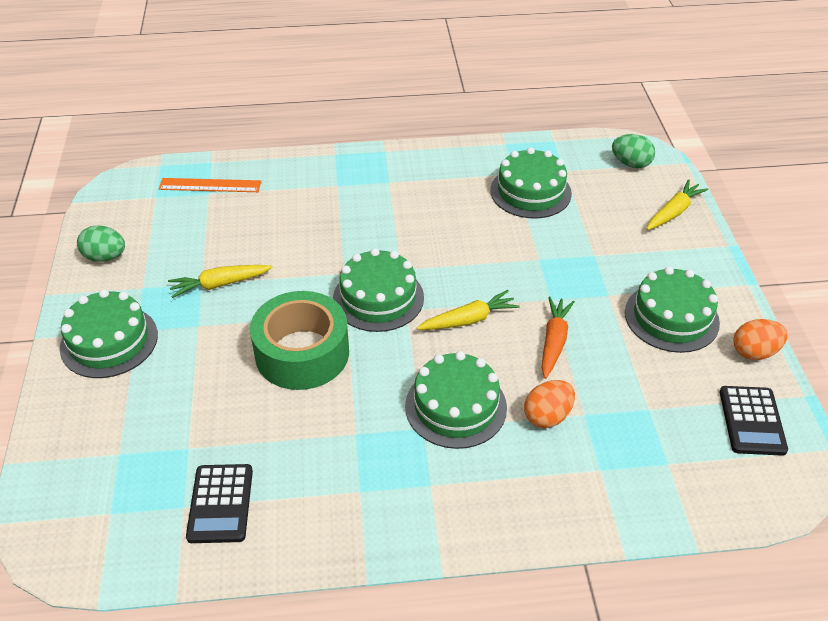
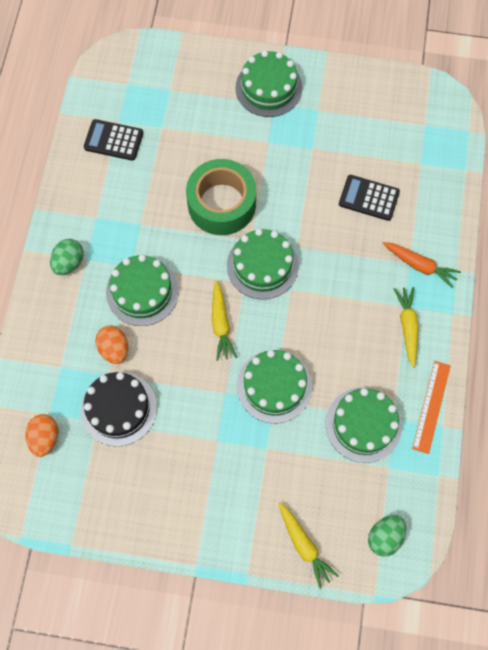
camera: 105 degrees right, 25 degrees up
green egg [77,225,125,262] -> green egg moved to [50,239,84,275]
orange ruler [159,178,261,192] -> orange ruler moved to [412,361,451,454]
yellow carrot [168,265,273,298] -> yellow carrot moved to [394,287,419,368]
orange carrot [542,297,575,379] -> orange carrot moved to [382,242,461,288]
green cake [625,267,720,353] -> green cake moved to [237,350,312,423]
black calculator [720,386,788,456] -> black calculator moved to [339,175,400,221]
orange egg [733,319,788,360] -> orange egg moved to [25,414,58,457]
none -> black cake [81,372,157,446]

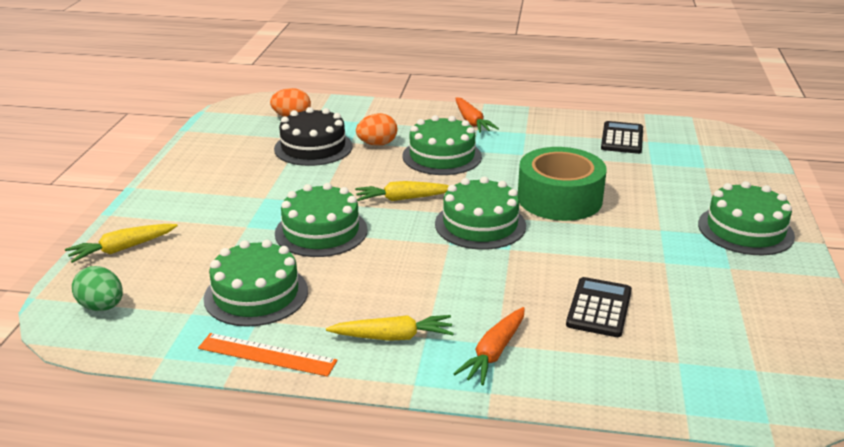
camera: 90 degrees right, 40 degrees down
green egg [50,239,84,275] -> orange carrot [455,97,499,133]

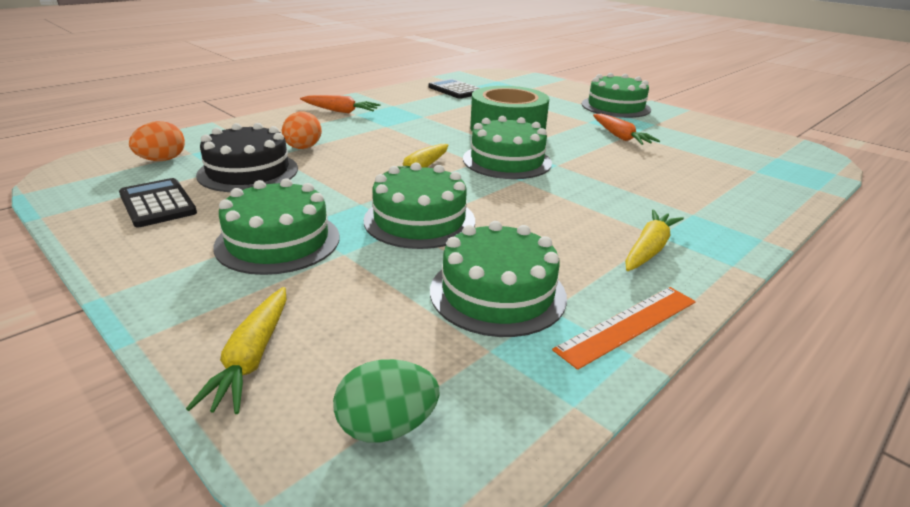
camera: 55 degrees left, 0 degrees up
green cake [403,115,482,175] -> green cake moved to [213,178,340,275]
orange carrot [453,307,525,385] -> orange carrot moved to [593,114,660,145]
black calculator [566,277,632,337] -> black calculator moved to [119,178,197,227]

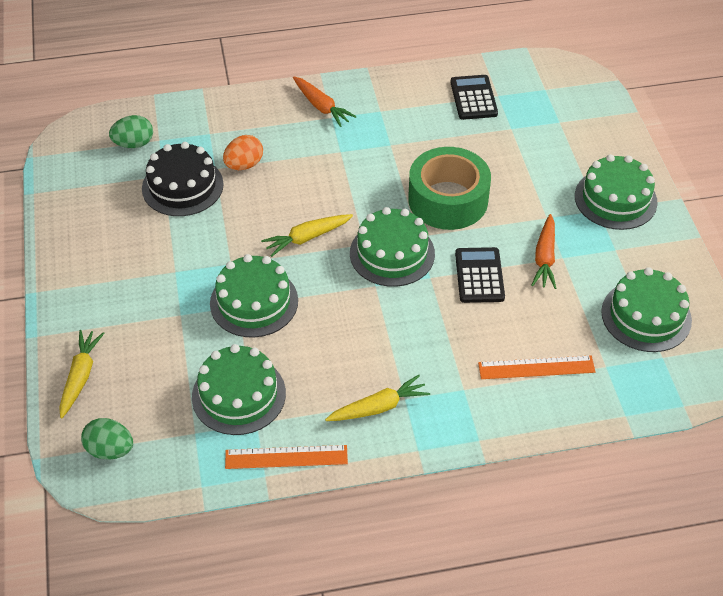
camera: 35 degrees right, 20 degrees up
black calculator [119,178,197,227] -> black calculator moved to [455,247,505,303]
orange egg [129,121,185,161] -> green egg [109,115,153,148]
yellow carrot [186,287,286,414] -> yellow carrot turned 150 degrees clockwise [59,330,105,419]
green cake [213,178,340,275] -> green cake moved to [601,267,692,352]
none -> orange ruler [478,356,596,379]

